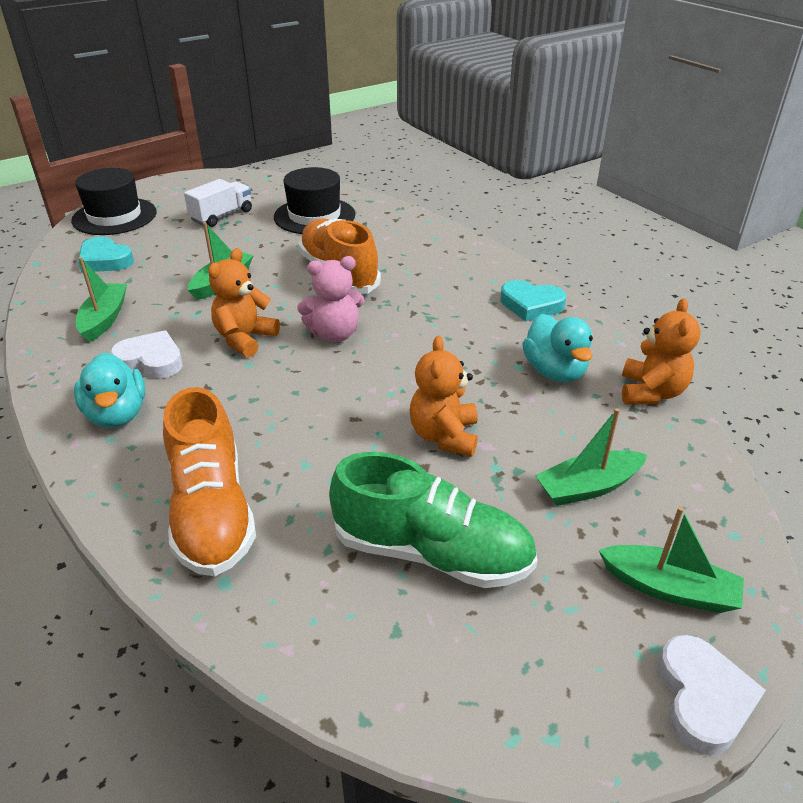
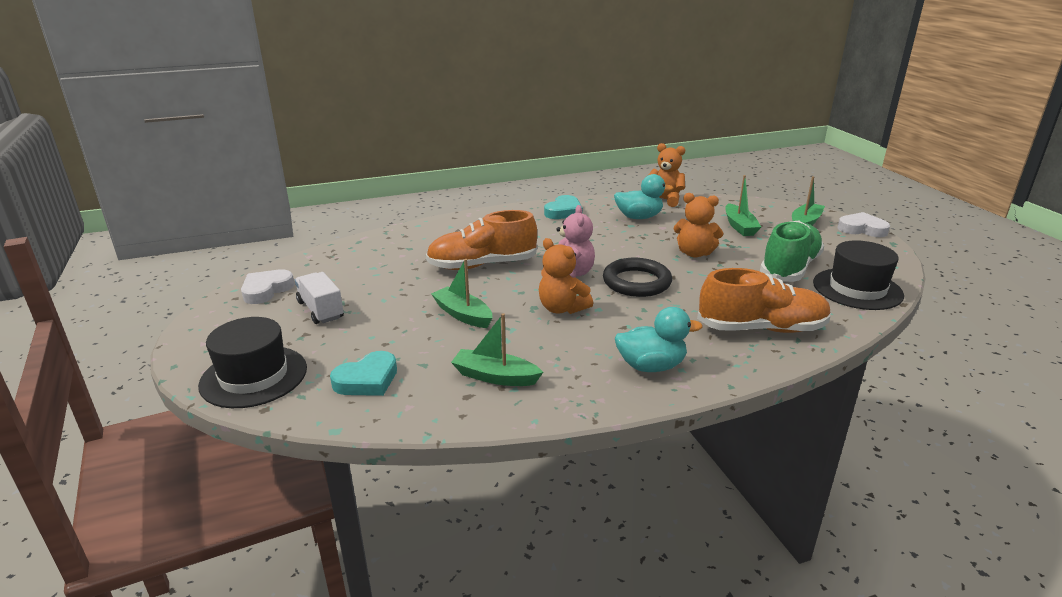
camera: 75 degrees left, 10 degrees down
white heart [110,330,183,379] -> white heart moved to [241,269,295,304]
black hat [274,167,355,234] -> black hat moved to [813,240,904,310]
none -> black ring [603,258,672,297]

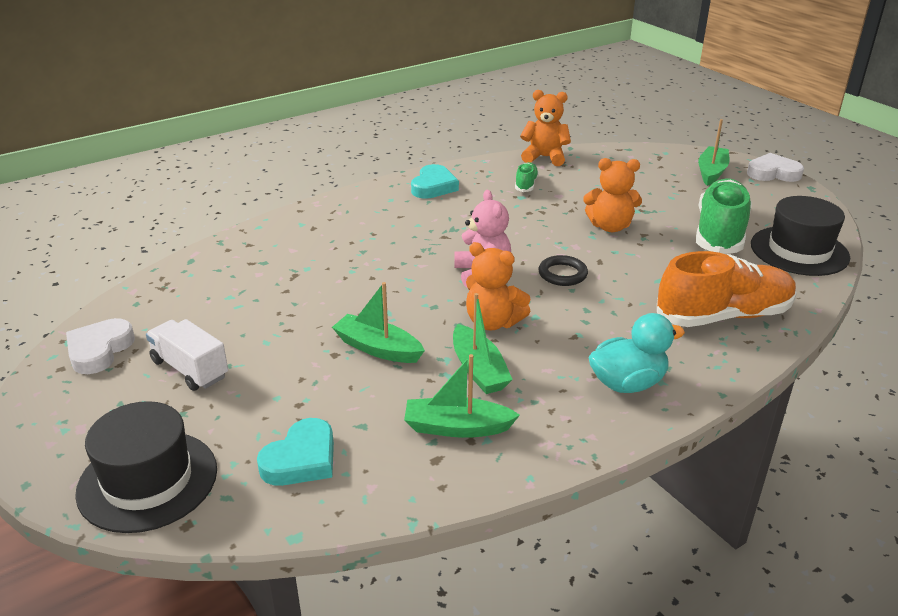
camera: 15 degrees left, 5 degrees up
orange shoe [426,210,537,270] -> none
black ring [603,258,672,297] -> black ring [538,255,588,286], size x0.60
turquoise duck [614,174,674,219] -> green shoe [515,162,539,192]
green boat [725,175,761,236] -> green boat moved to [453,293,513,394]

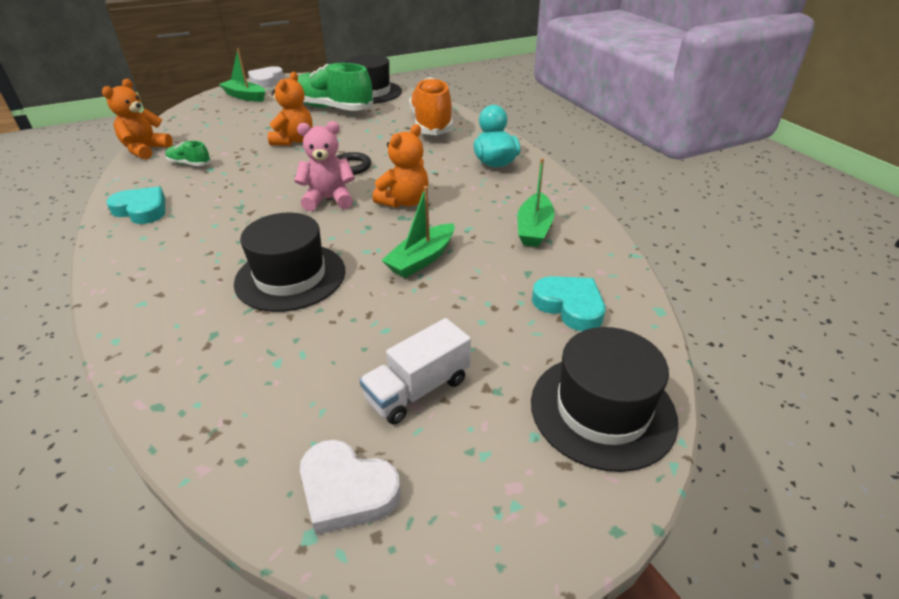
camera: 80 degrees left, 5 degrees up
green boat [453,293,513,394] -> none
none -> black hat [234,213,345,312]

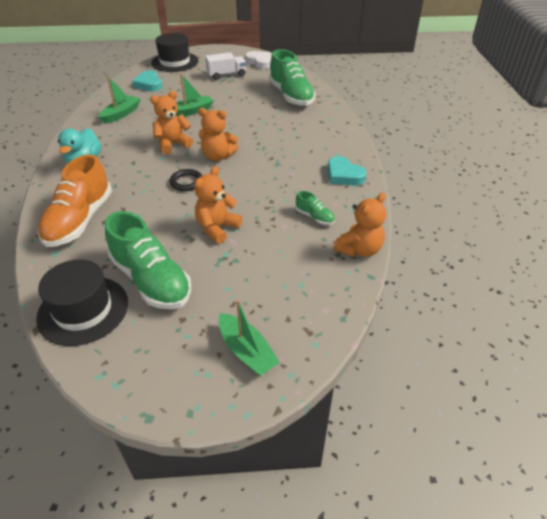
camera: 160 degrees left, 5 degrees up
black hat [234,213,345,312] -> none
white heart [248,66,284,88] -> none
pink teddy bear [294,121,355,211] -> orange teddy bear [198,108,238,161]
none -> green shoe [269,49,316,106]

